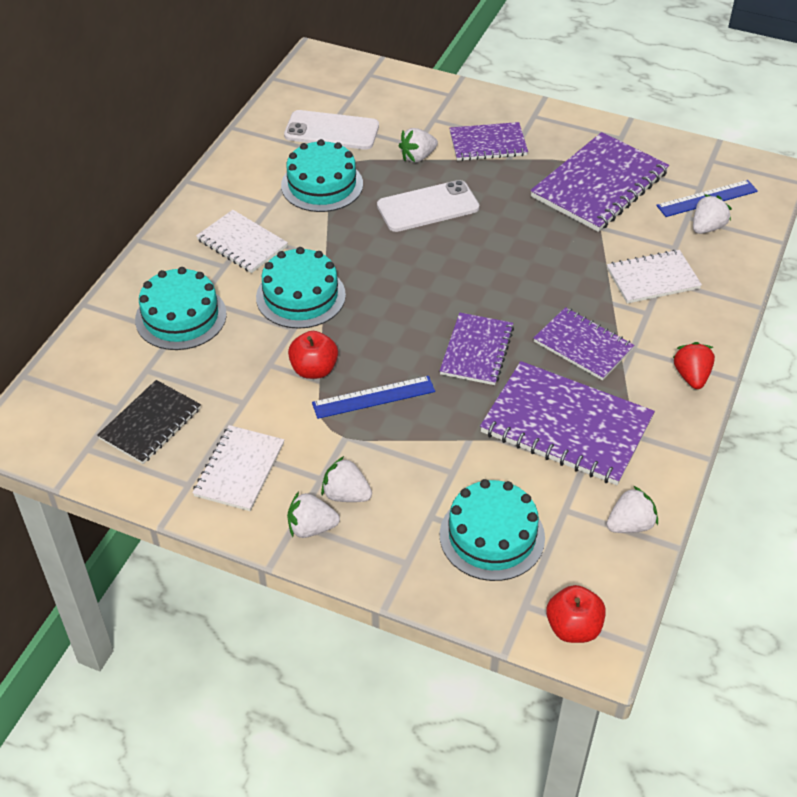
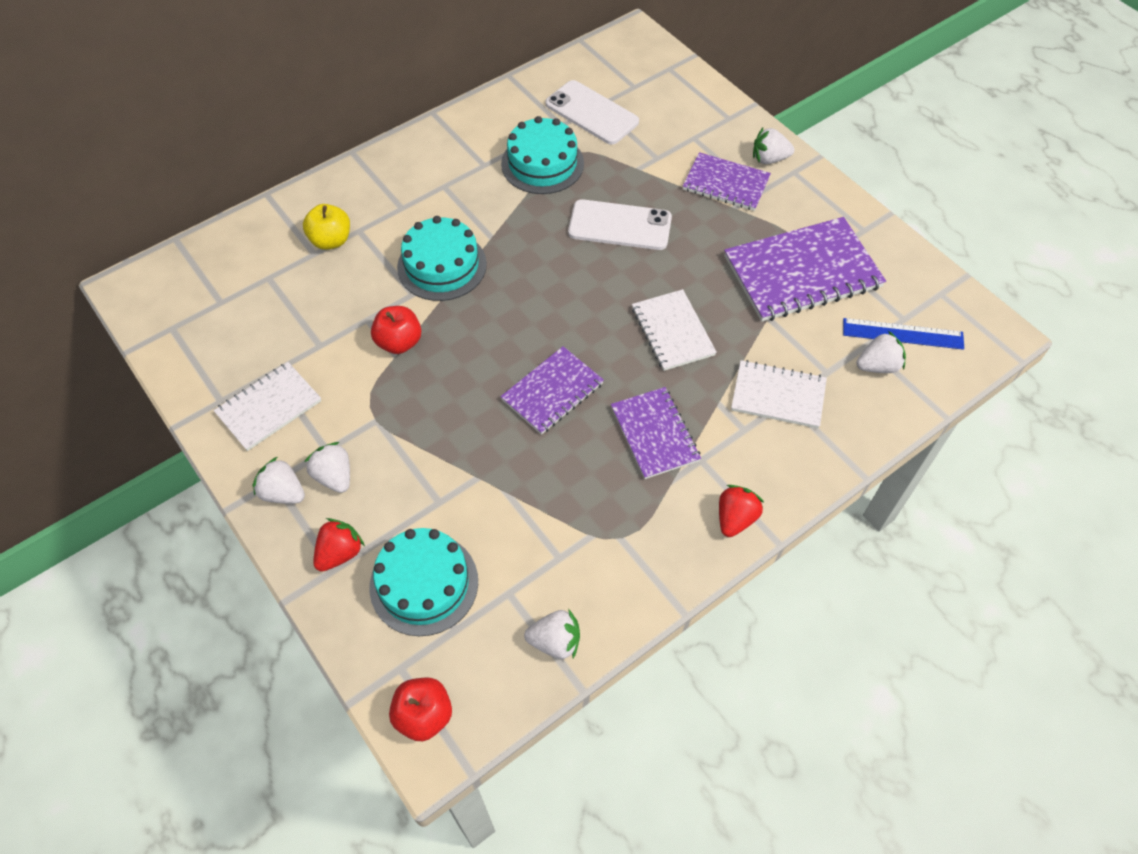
camera: 30 degrees right, 10 degrees up
black notebook [97,380,201,464] -> none
turquoise cake [135,267,227,350] -> yellow apple [303,204,350,250]
white notebook [196,210,288,273] -> white notebook moved to [632,289,717,371]
blue ruler [312,376,435,419] -> none
white strawberry [399,128,438,162] -> white strawberry moved to [753,128,794,164]
purple notebook [480,361,655,485] -> none
none -> red strawberry [313,518,365,572]

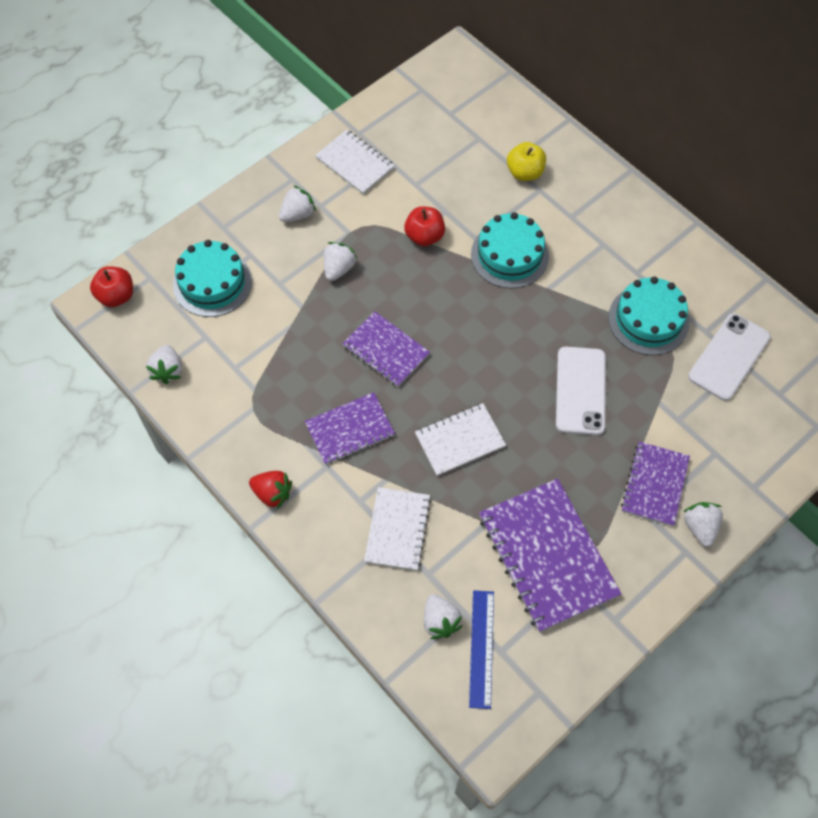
camera: 85 degrees right, 5 degrees up
white strawberry [253,457,305,504] -> white strawberry moved to [324,242,357,281]
red strawberry [313,518,365,572] -> none

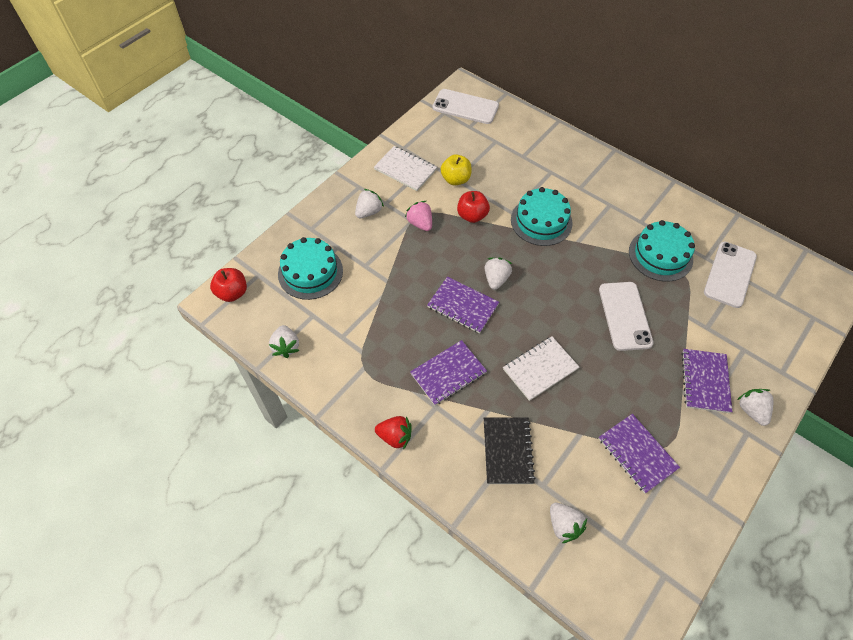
camera: 10 degrees left, 5 degrees down
white strawberry [324,242,357,281] -> white strawberry moved to [485,258,512,290]
white notebook [364,487,431,571] -> black notebook [484,417,536,484]
blue ruler [469,591,494,709] -> none
purple notebook [479,479,621,632] -> purple notebook [598,414,680,494], size x0.60
yellow apple [507,142,546,181] -> yellow apple moved to [441,154,472,185]
none -> pink strawberry [405,201,432,231]
none -> white phone [432,89,499,124]

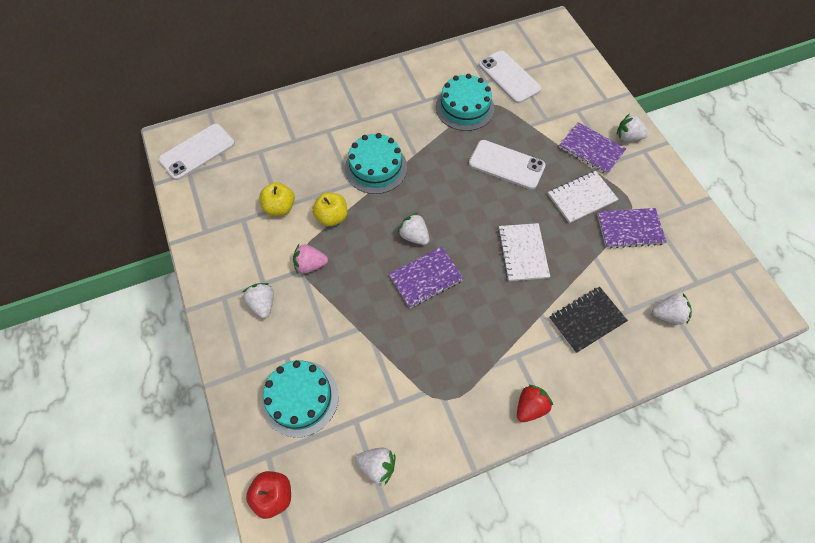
camera: 60 degrees left, 5 degrees up
white notebook [374,146,437,191] -> white notebook moved to [548,171,618,223]
purple notebook [410,340,487,405] -> none
red apple [457,191,490,223] -> yellow apple [312,193,347,227]
black notebook [484,417,536,484] -> black notebook turned 60 degrees counterclockwise [549,287,628,353]

